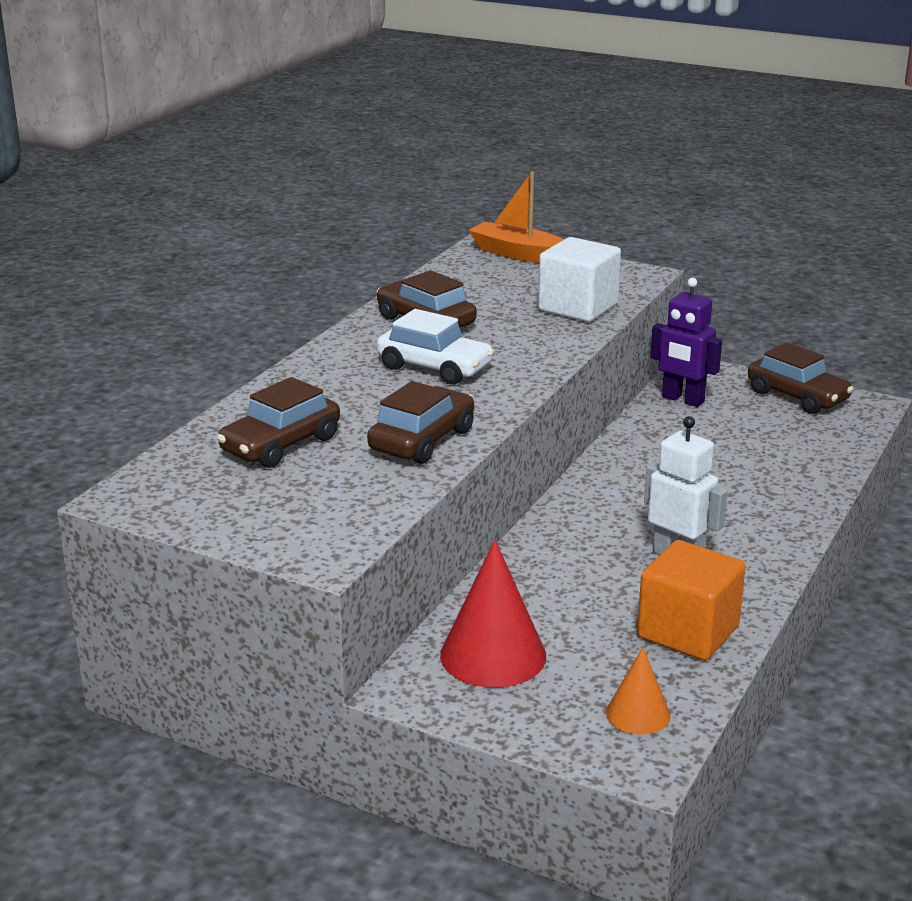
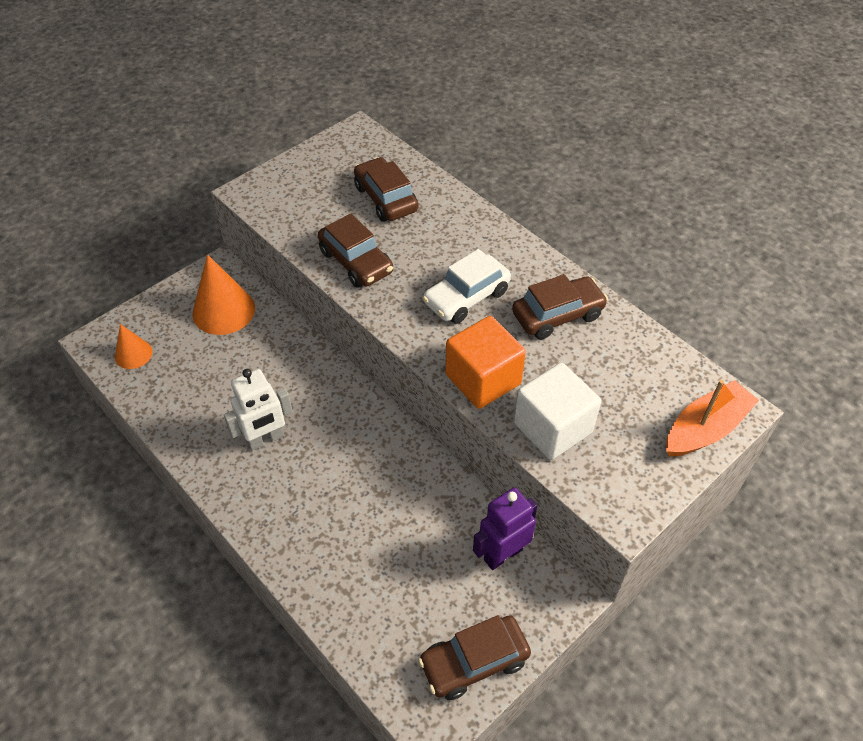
camera: 110 degrees right, 25 degrees up
red cone [440,539,546,688] -> orange cone [192,255,255,335]
orange cube [637,540,746,661] -> orange cube moved to [445,316,526,409]

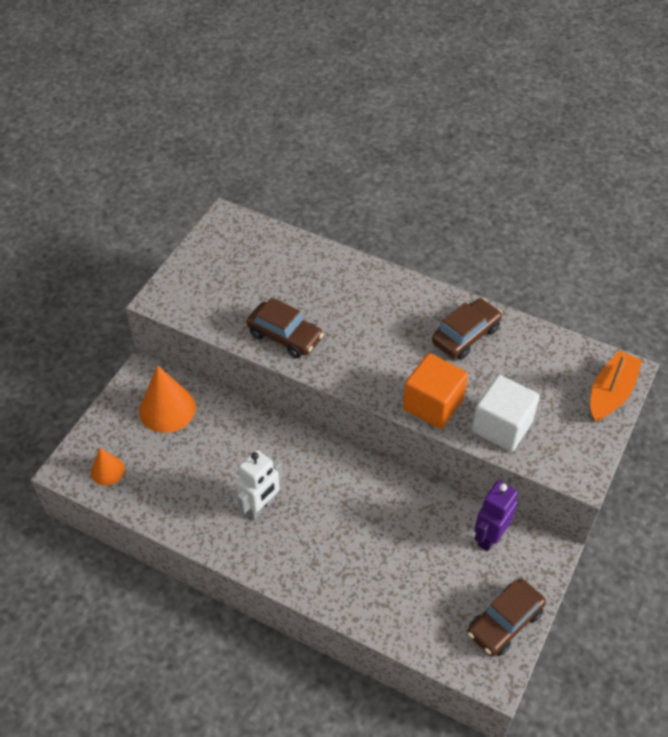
camera: 20 degrees left, 0 degrees up
brown car [354,157,418,222] -> none
white car [422,249,511,324] -> none

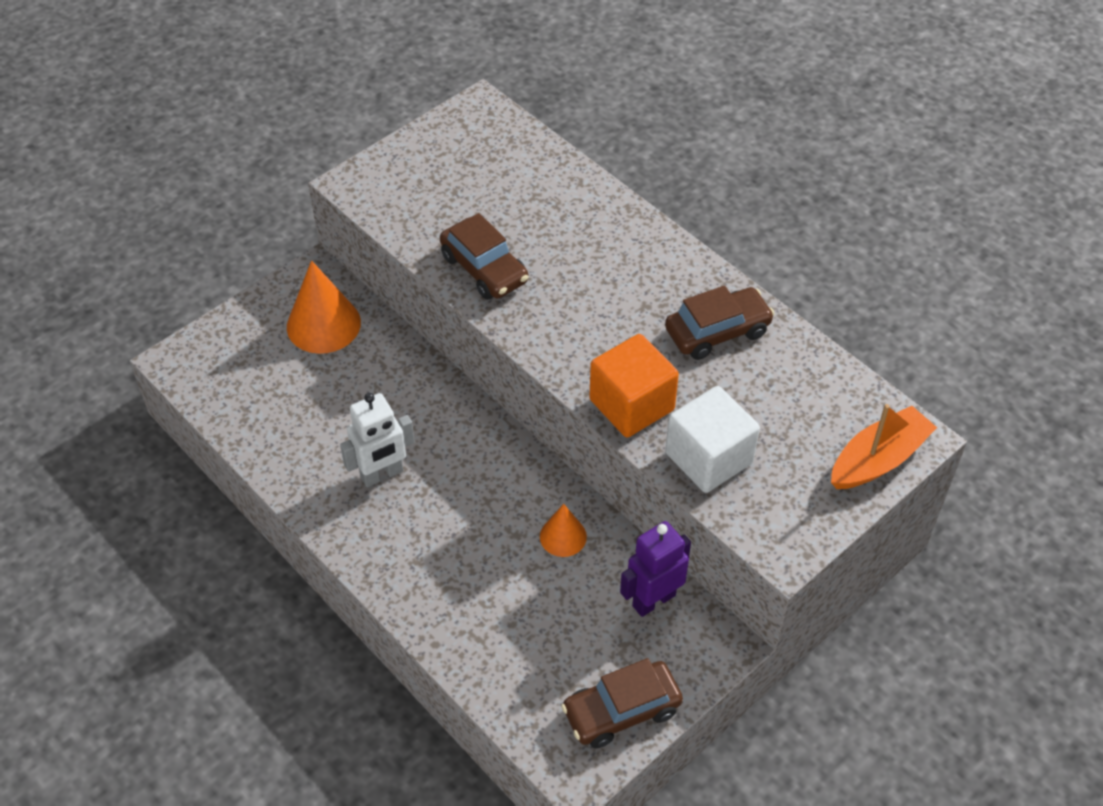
camera: 20 degrees right, 0 degrees up
orange cone [91,448,125,485] -> orange cone moved to [540,504,587,557]

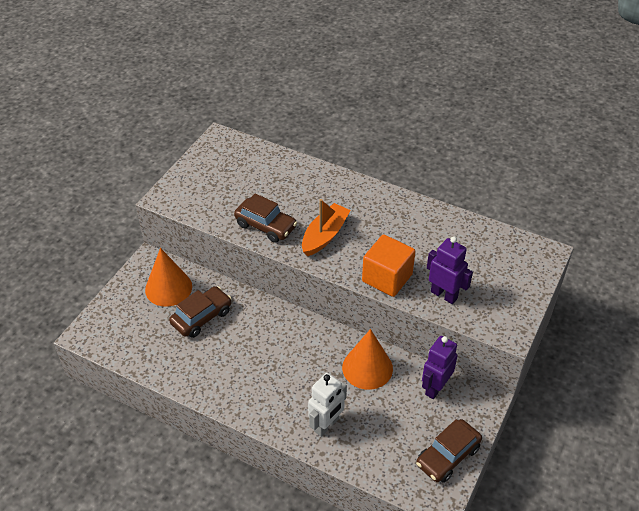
camera: 20 degrees left, 5 degrees down
white robot [340,393,415,487] -> white robot moved to [308,373,347,437]
orange cone [540,504,587,557] -> orange cone [342,329,393,390], size x1.75
brown car [665,286,775,360] -> brown car moved to [169,286,232,338]
white cube [665,386,760,493] -> purple robot [427,236,473,304]
orange boat [831,404,937,489] -> orange boat moved to [302,199,351,256]

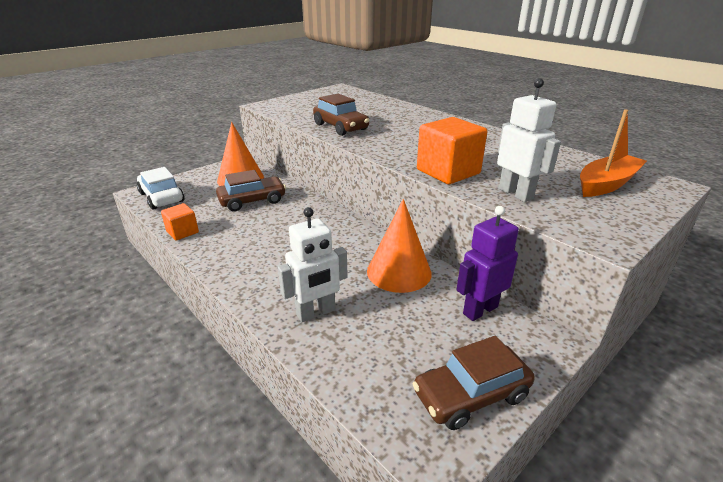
camera: 20 degrees right, 15 degrees down
orange boat [302,199,351,256] -> orange boat moved to [580,109,647,197]
purple robot [427,236,473,304] -> white robot [497,78,561,202]
none -> white car [137,167,185,210]
none -> orange cube [161,203,199,240]

